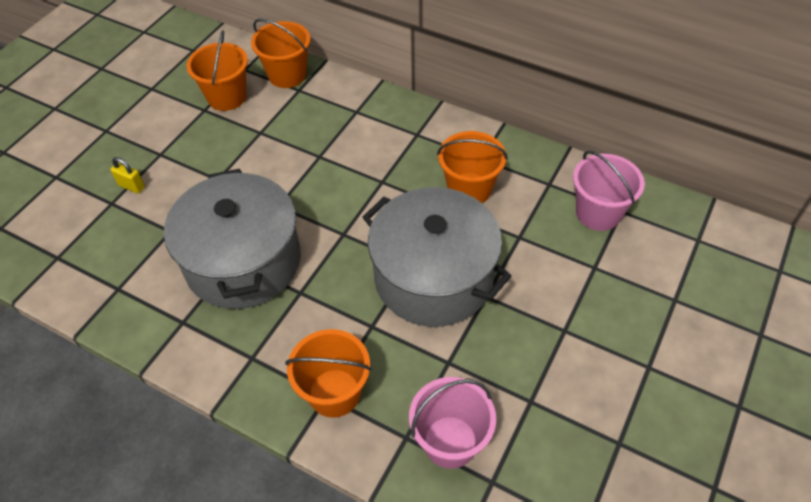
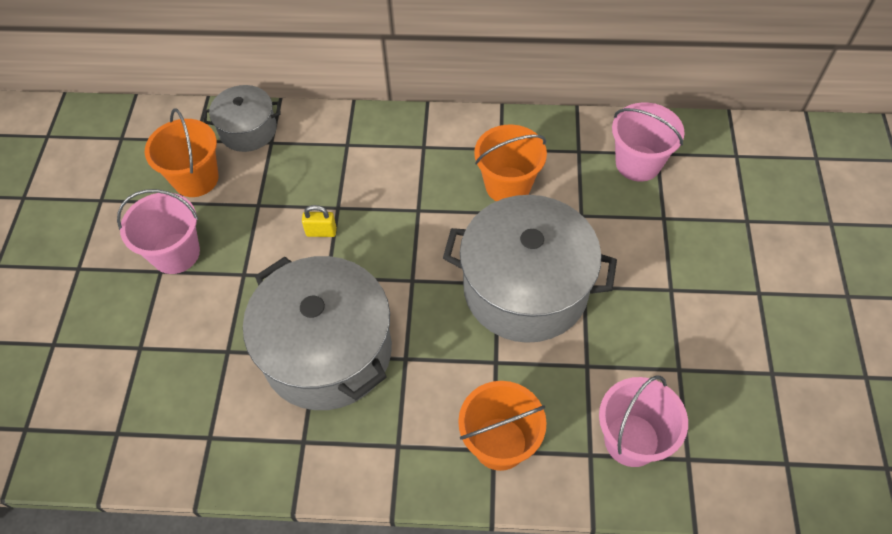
camera: 25 degrees left, 5 degrees up
yellow padlock [110,157,145,193] -> yellow padlock moved to [302,205,337,237]
orange bucket [251,19,311,88] -> grey pot [203,85,281,152]
none -> pink bucket [117,189,200,274]

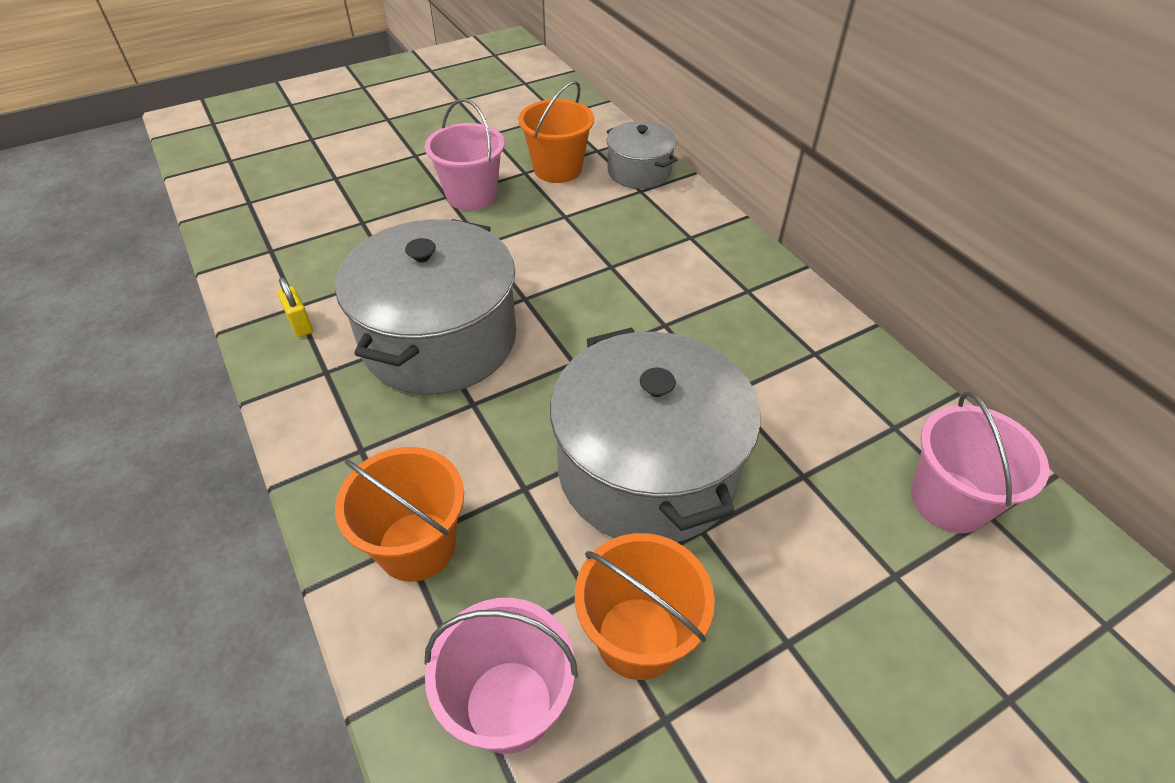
camera: 55 degrees right, 10 degrees down
yellow padlock [302,205,337,237] -> yellow padlock moved to [277,278,313,337]
orange bucket [474,124,547,201] -> orange bucket moved to [575,533,715,680]

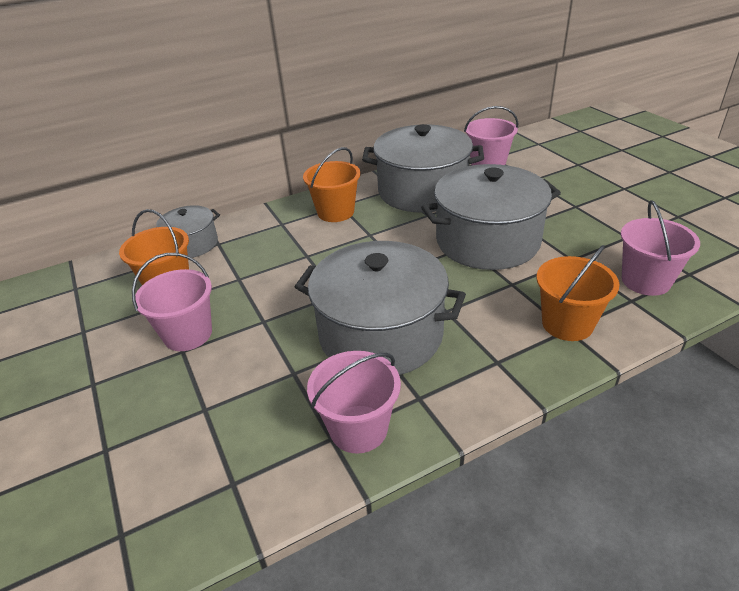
camera: 85 degrees left, 10 degrees down
yellow padlock [277,278,313,337] -> pink bucket [307,351,401,454]
orange bucket [575,533,715,680] -> orange bucket moved to [303,147,360,222]
none -> grey pot [362,124,484,213]

